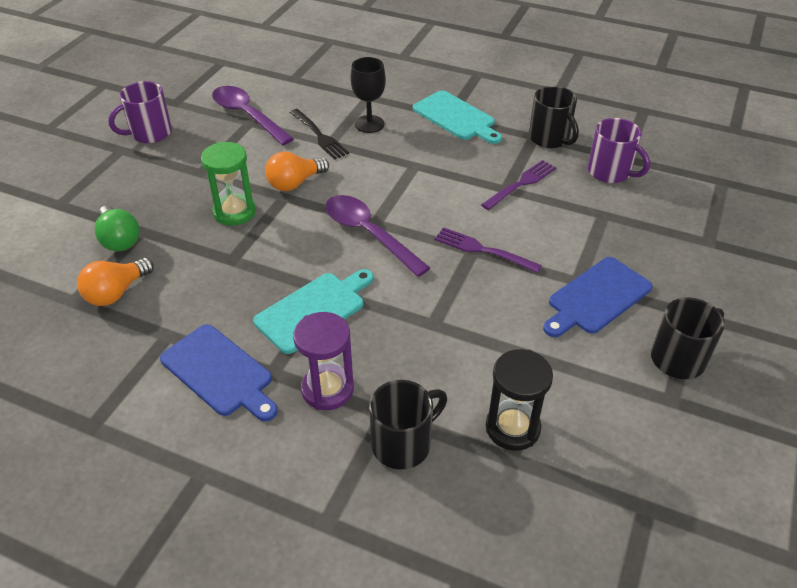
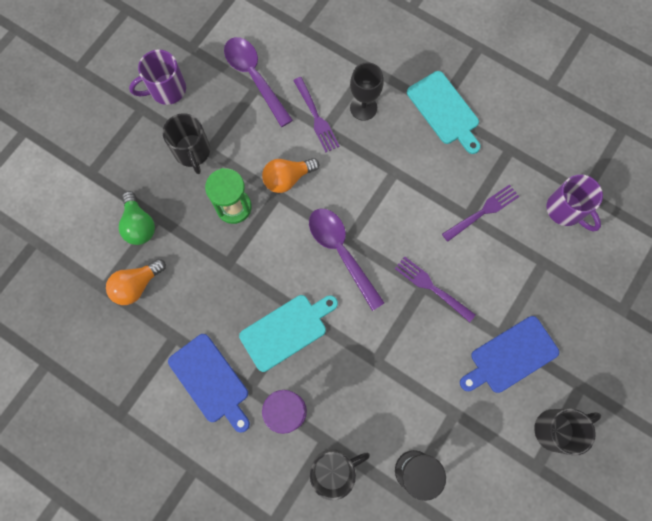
camera: 10 degrees right, 30 degrees up
black fork [290,109,349,160] -> purple fork [293,77,340,152]
black mug [529,86,579,148] -> black mug moved to [163,113,210,174]

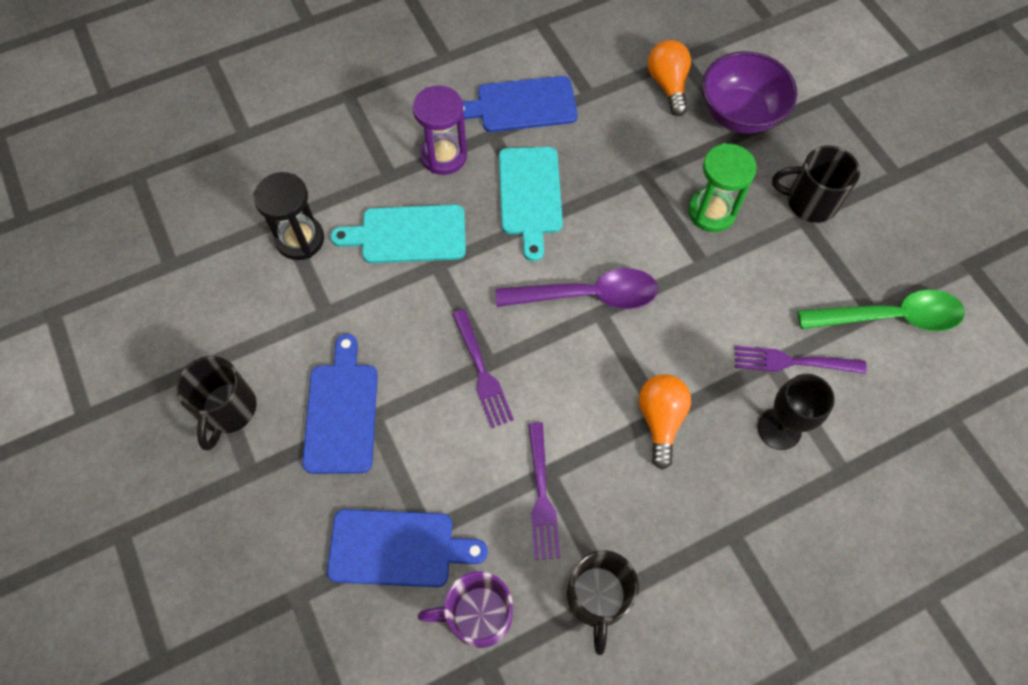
camera: 120 degrees right, 10 degrees down
green light bulb [119,191,155,245] -> purple bowl [702,51,797,134]
purple mug [129,49,186,105] -> none
purple spoon [224,37,293,127] -> green spoon [798,290,965,331]
orange light bulb [262,158,319,193] -> orange light bulb moved to [639,375,691,470]
black mug [310,449,370,500] -> black mug moved to [567,550,639,655]
purple fork [395,256,476,322] -> purple fork turned 90 degrees clockwise [452,309,514,428]
turquoise cutting board [407,71,480,154] -> turquoise cutting board moved to [330,205,466,263]
none -> blue cutting board [327,509,488,587]

